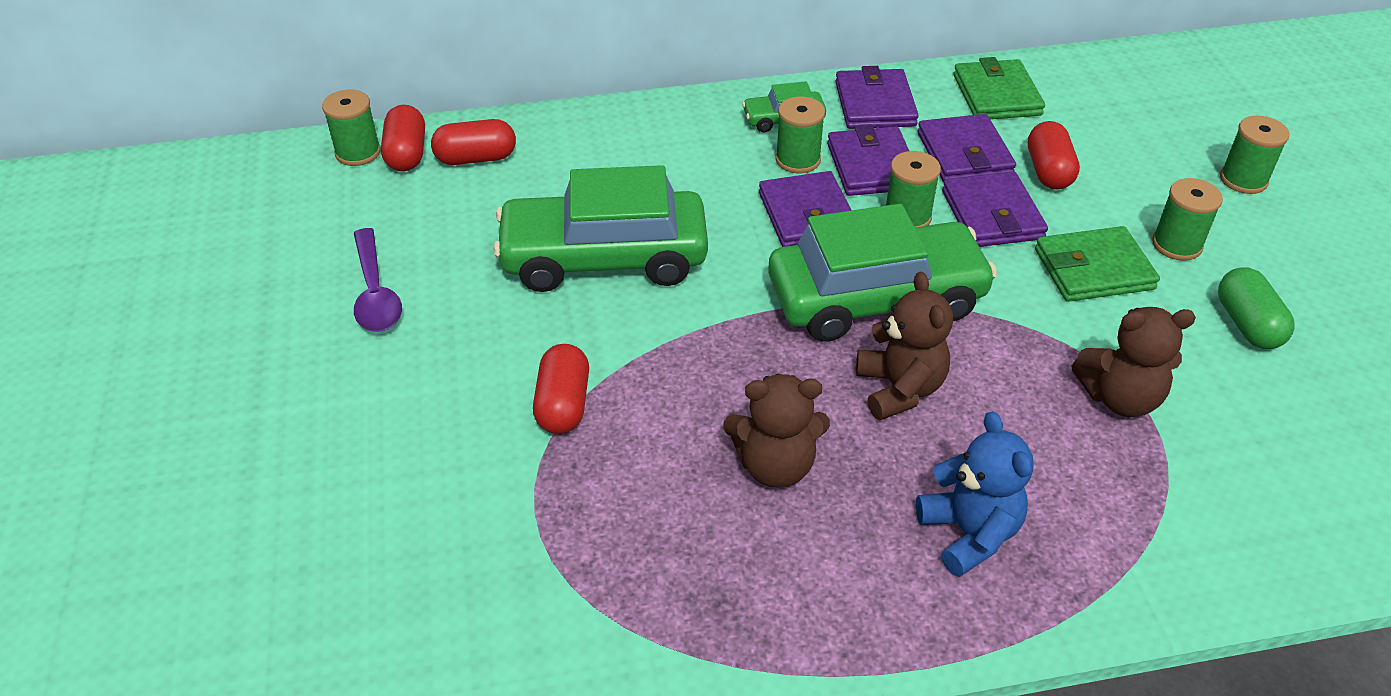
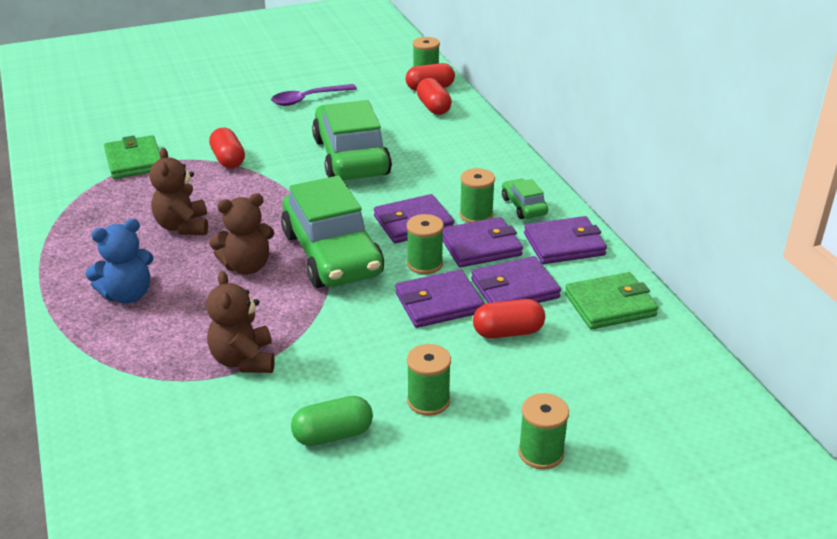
camera: 80 degrees right, 10 degrees down
red capsule [533,344,589,434] -> red capsule turned 75 degrees clockwise [209,128,245,168]
green wallet [1035,226,1160,302] -> green wallet moved to [104,135,161,179]

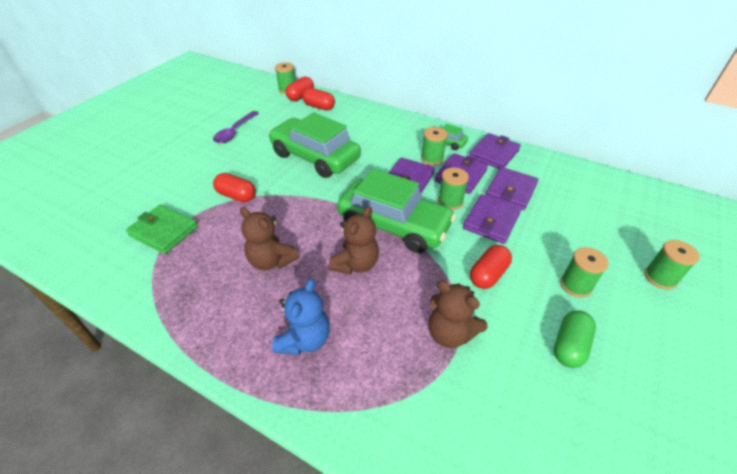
camera: 40 degrees left, 10 degrees up
red capsule [473,299,545,339] -> red capsule moved to [470,245,512,289]
green wallet [565,272,658,329] -> none

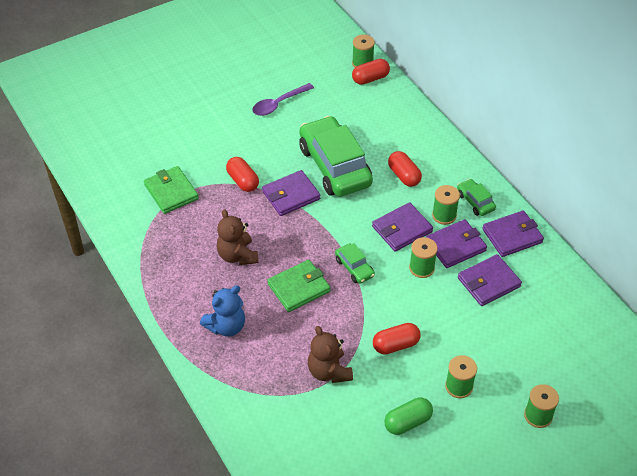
camera: 30 degrees right, 5 degrees up
red capsule [302,88,335,110] -> red capsule moved to [388,151,422,187]
brown teddy bear [329,206,379,275] -> green wallet [267,260,331,312]
green car [337,169,456,253] -> green car [335,243,375,284], size x0.45
purple wallet [463,194,521,244] -> purple wallet moved to [262,170,320,216]

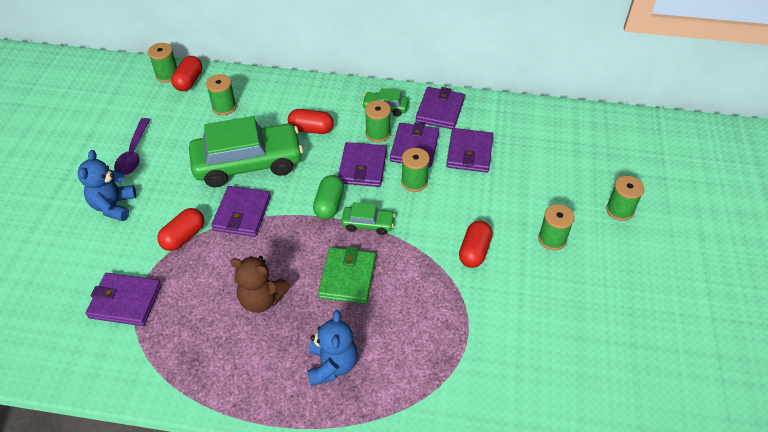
camera: 50 degrees left, 0 degrees up
green wallet [144,166,199,214] -> purple wallet [86,273,161,326]
red capsule [226,157,259,192] -> red capsule turned 60 degrees counterclockwise [157,208,204,251]
green car [299,116,373,197] -> green car turned 150 degrees clockwise [189,116,303,187]
brown teddy bear [308,326,353,383] -> none
green capsule [384,397,433,435] -> green capsule moved to [313,175,344,219]
none -> blue teddy bear [78,150,136,221]
none -> green spool [206,74,237,115]

